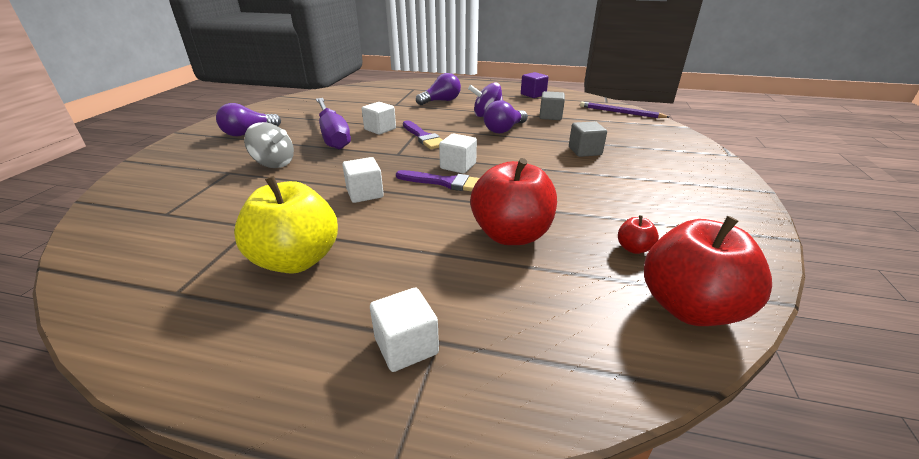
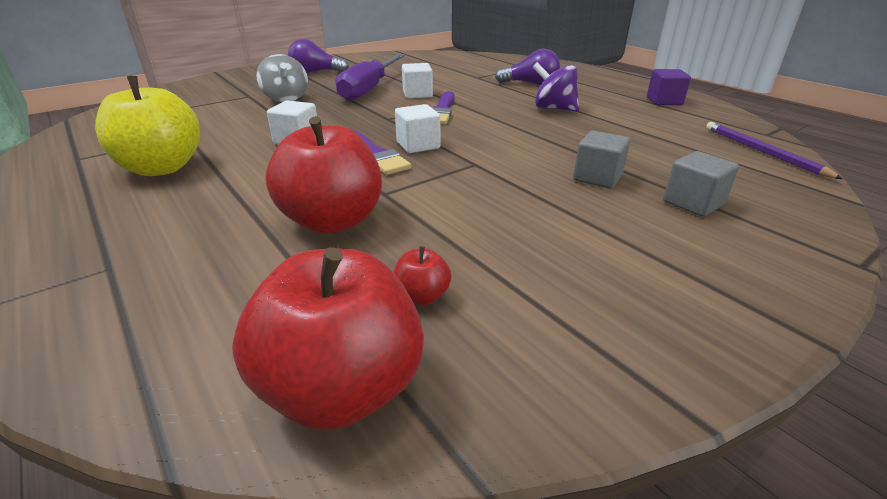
camera: 40 degrees right, 0 degrees up
white cube [370,288,439,372] -> none
purple light bulb [484,100,528,133] -> none
grey cube [539,91,565,120] -> grey cube moved to [663,151,739,217]

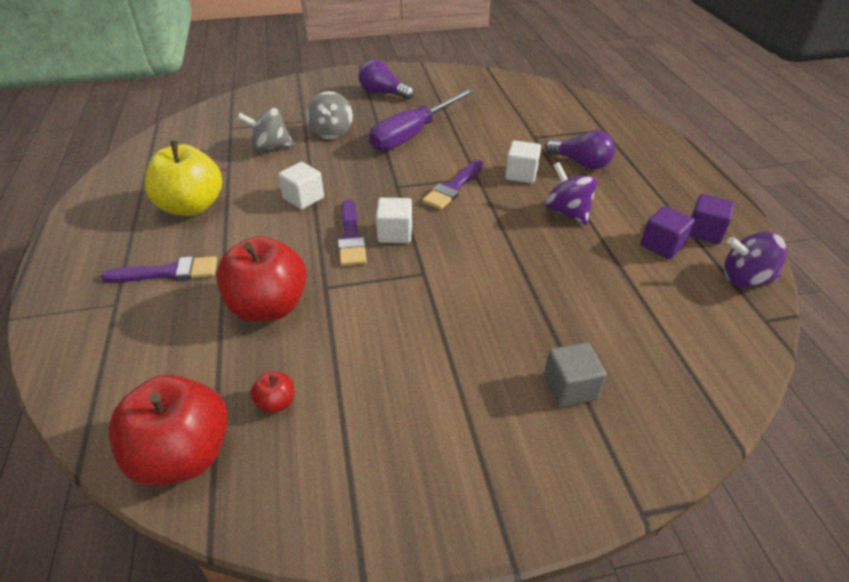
camera: 25 degrees right, 10 degrees up
white cube [402,63,433,98] -> white cube moved to [505,140,541,183]
grey cube [573,131,630,189] -> none
purple pencil [706,122,843,179] -> none
none -> purple brush [101,256,217,283]
none -> grey spinning top [237,108,294,152]
none -> purple cube [640,206,695,259]
none -> purple spinning top [724,232,787,288]

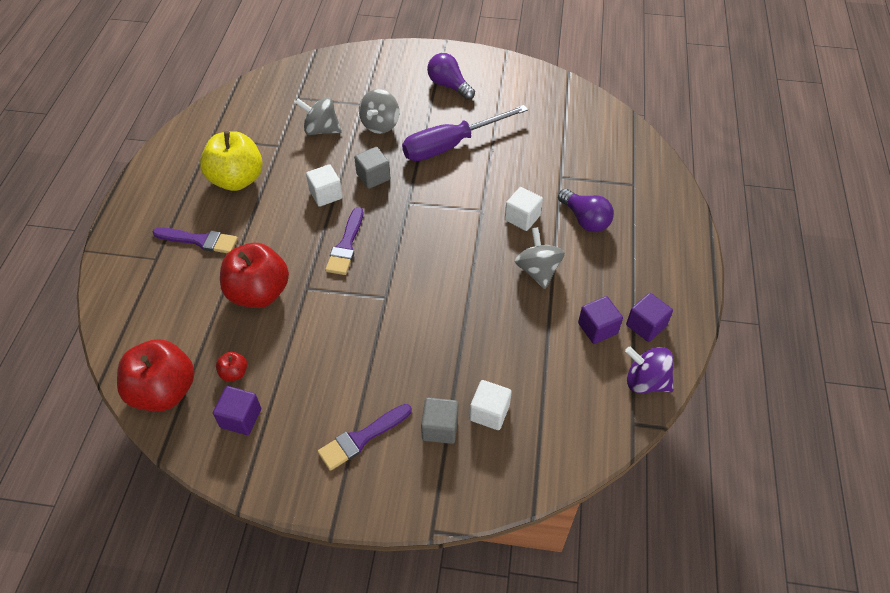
camera: 20 degrees right, 10 degrees up
white cube [376,198,412,243] -> white cube moved to [470,380,512,430]
purple brush [422,160,484,210] -> purple brush moved to [317,404,412,471]
purple spinning top [545,162,597,225] -> grey spinning top [515,227,565,289]
none -> purple cube [213,386,261,435]
none -> grey cube [354,147,390,189]

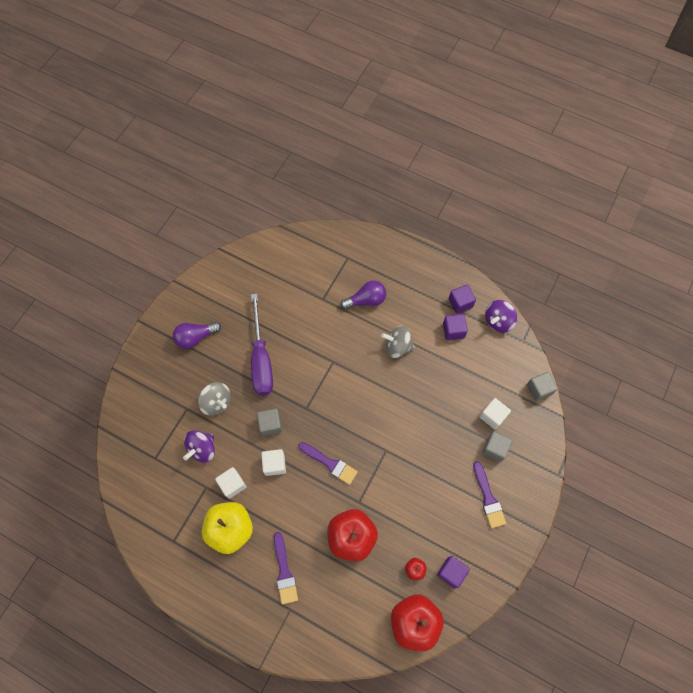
camera: 70 degrees left, 15 degrees up
purple brush [153,227,238,253] -> purple brush turned 135 degrees clockwise [274,532,298,604]
grey spinning top [295,97,342,135] -> purple spinning top [183,430,215,463]
white cube [505,187,543,231] -> white cube moved to [215,467,246,499]
none -> grey cube [527,372,558,401]

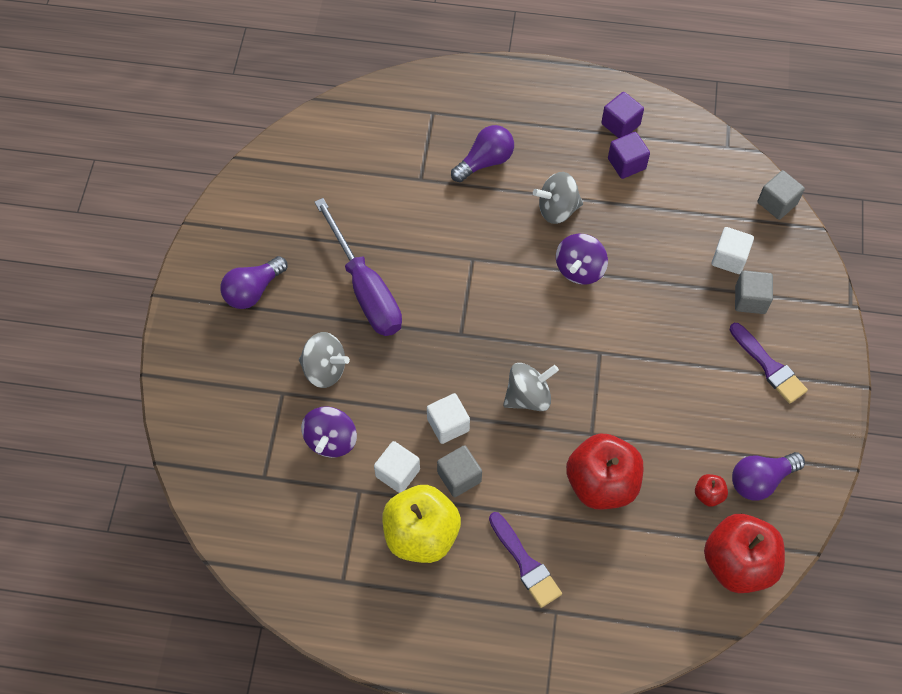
camera: 20 degrees left, 5 degrees down
grey cube [257,408,282,436] -> grey cube moved to [437,445,482,497]
purple brush [298,442,358,485] -> grey spinning top [503,363,559,411]
purple cube [437,556,470,588] -> purple light bulb [732,452,805,500]
purple spinning top [485,300,517,333] -> purple spinning top moved to [556,234,608,285]

